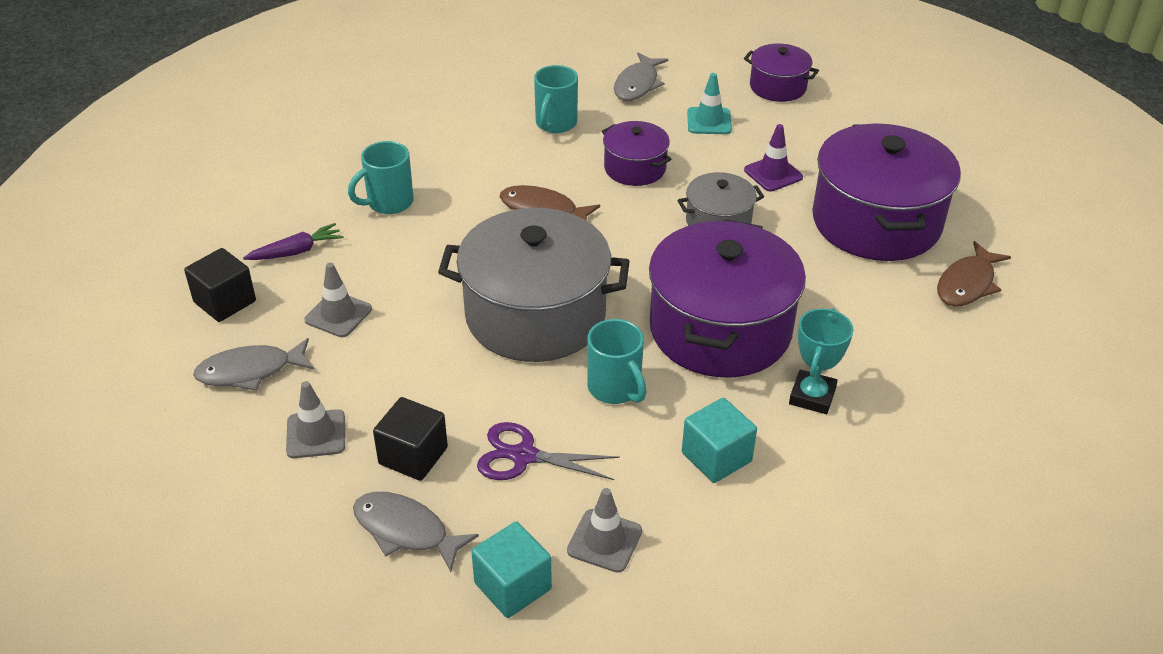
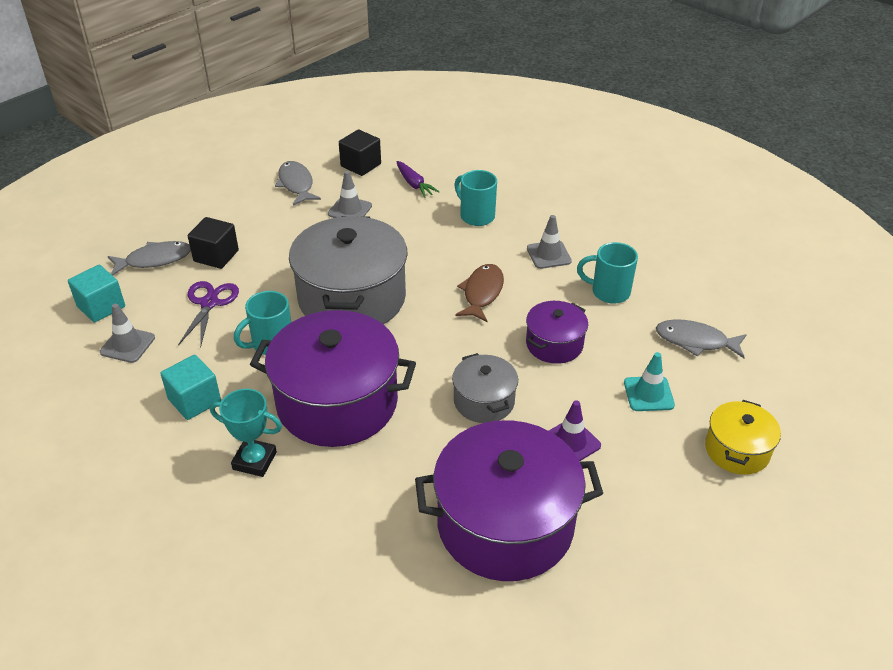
camera: 85 degrees right, 0 degrees up
grey traffic cone [286,381,345,458] -> grey traffic cone moved to [527,215,572,269]
grey fish [353,492,479,572] -> grey fish turned 45 degrees clockwise [108,241,191,276]
purple pot [744,44,819,102] -> yellow pot [705,400,781,475]
brown fish [937,241,1011,307] -> none

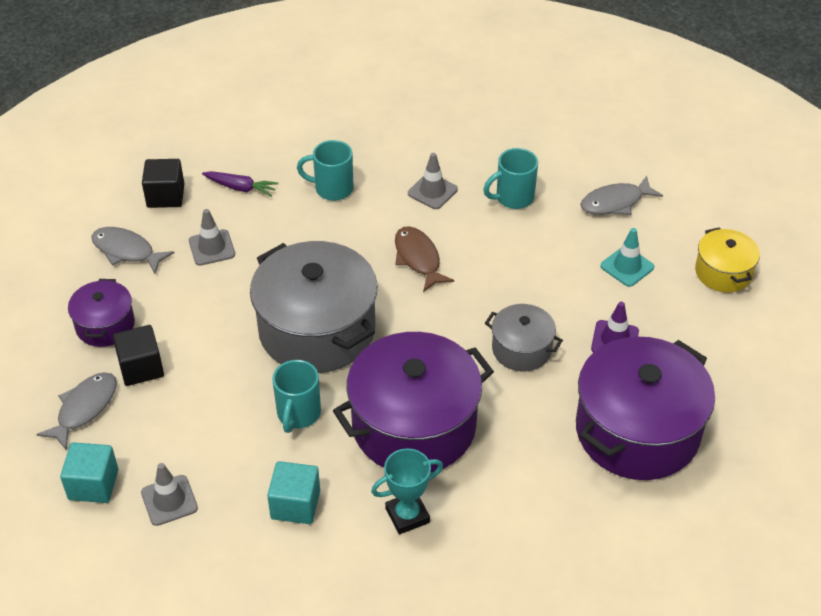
camera: 40 degrees left, 5 degrees up
purple scissors [178,281,239,348] -> none
purple pot [526,301,588,364] -> purple pot moved to [68,279,135,347]

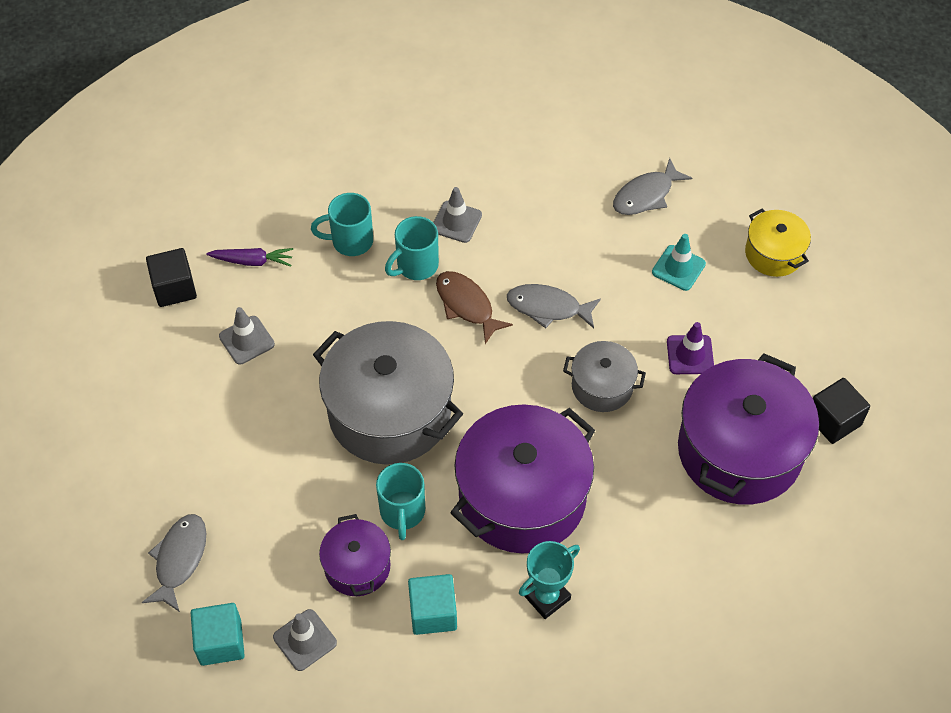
camera: 15 degrees left, 10 degrees up
purple pot [68,279,135,347] -> purple pot moved to [319,514,391,596]
grey fish [91,227,174,274] -> grey fish moved to [507,284,601,328]
black cube [112,325,164,386] -> black cube moved to [813,378,870,444]
turquoise mug [483,148,538,209] -> turquoise mug moved to [385,216,439,280]

